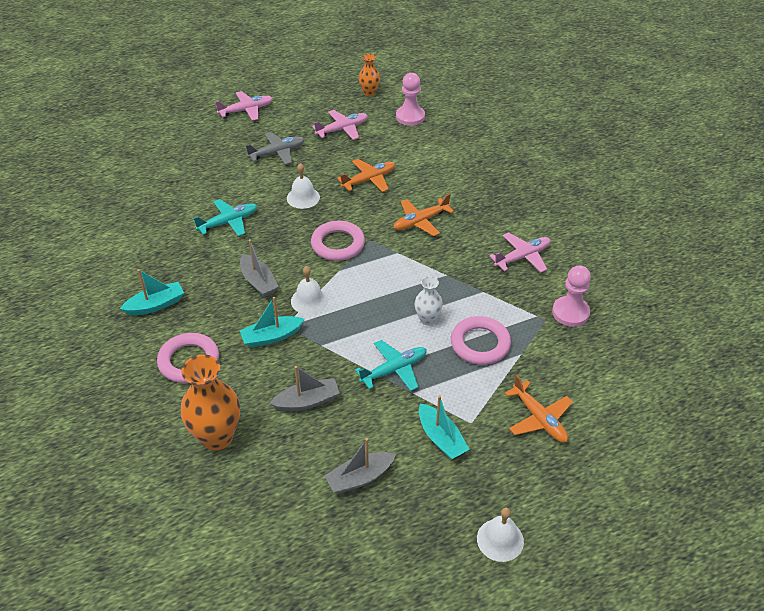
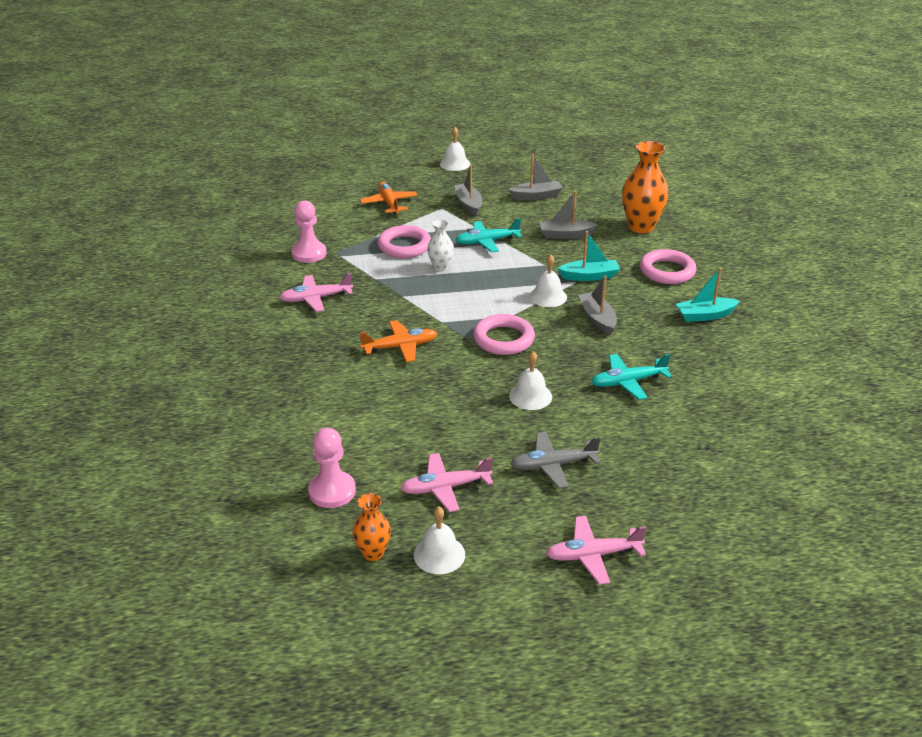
camera: 165 degrees left, 10 degrees down
orange plane [337,159,395,192] -> none
turquoise boat [419,395,470,459] -> grey boat [454,164,482,216]
none -> white bell [414,506,465,574]

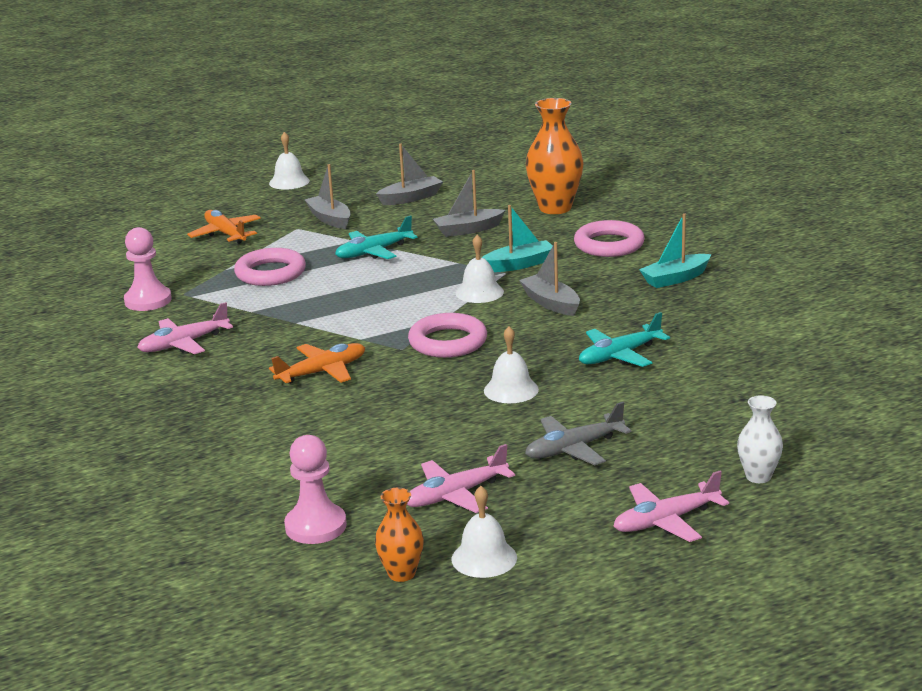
camera: 15 degrees left, 10 degrees down
white vase [427,219,454,272] -> white vase moved to [737,395,783,483]

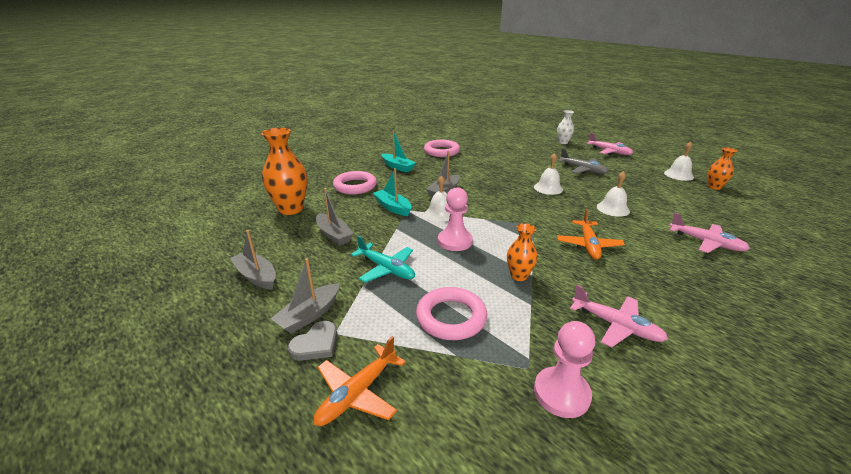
camera: 110 degrees left, 5 degrees up
white bell [269,132,310,190] -> white bell moved to [597,171,630,217]
orange plane [269,343,365,384] -> orange plane turned 120 degrees counterclockwise [557,209,625,260]
pink pawn [284,435,347,544] -> pink pawn moved to [438,187,473,251]
pink plane [407,444,515,513] -> pink plane moved to [670,213,750,253]
pink ring [408,313,487,358] -> pink ring moved to [424,140,460,157]
turquoise plane [579,312,670,367] -> none
none -> grey heart [288,321,337,361]
none -> orange vase [507,223,538,281]

